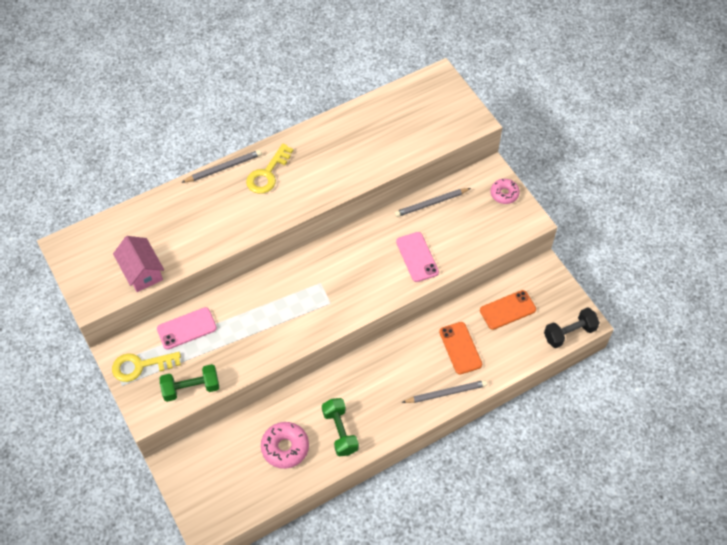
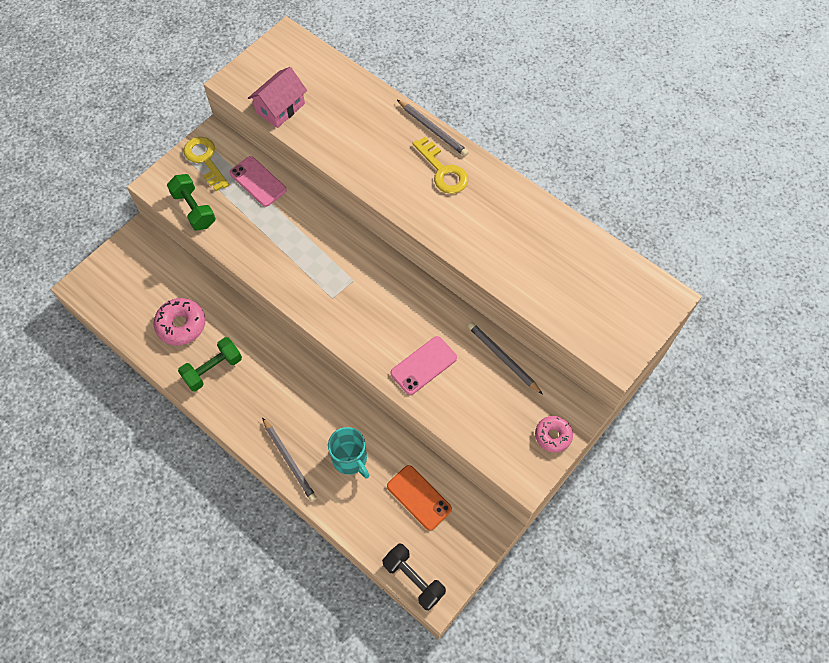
camera: 70 degrees right, 5 degrees up
yellow key [246,144,293,194] -> yellow key turned 135 degrees counterclockwise [412,137,468,194]
orange phone [439,322,482,374] -> turquoise mug [328,427,369,478]

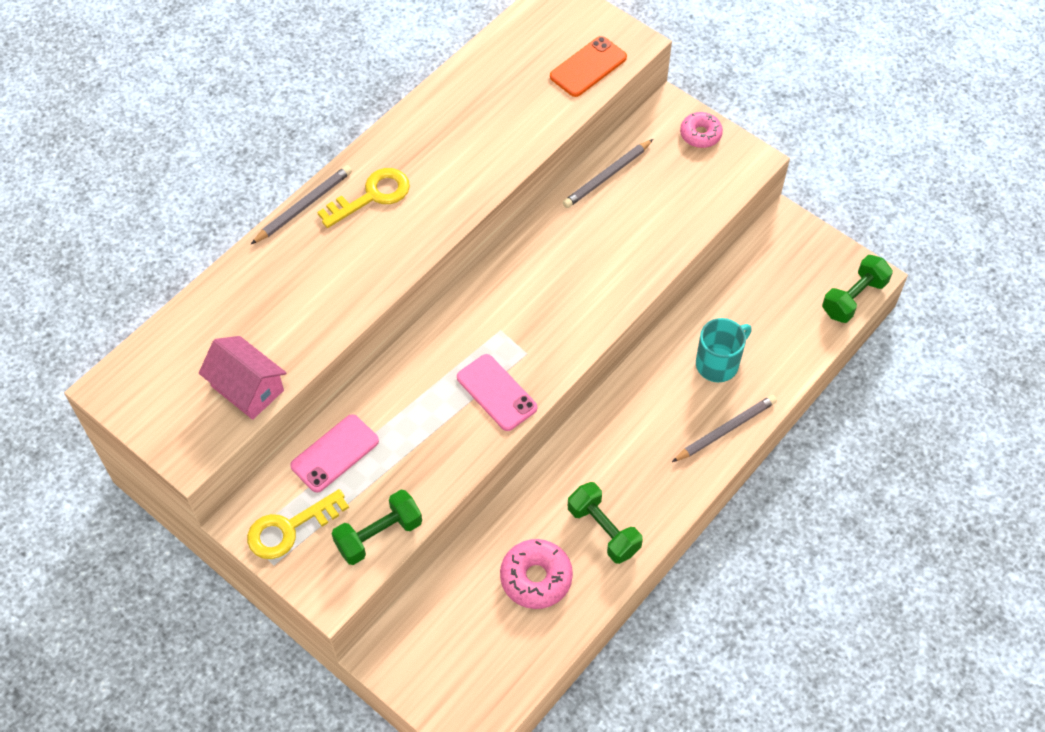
camera: 90 degrees left, 5 degrees down
black dumbbell [382,543,446,610] -> green dumbbell [822,255,893,323]
orange phone [387,465,452,531] -> orange phone moved to [550,36,627,97]
pink phone [390,336,457,395] -> pink phone moved to [457,354,537,431]

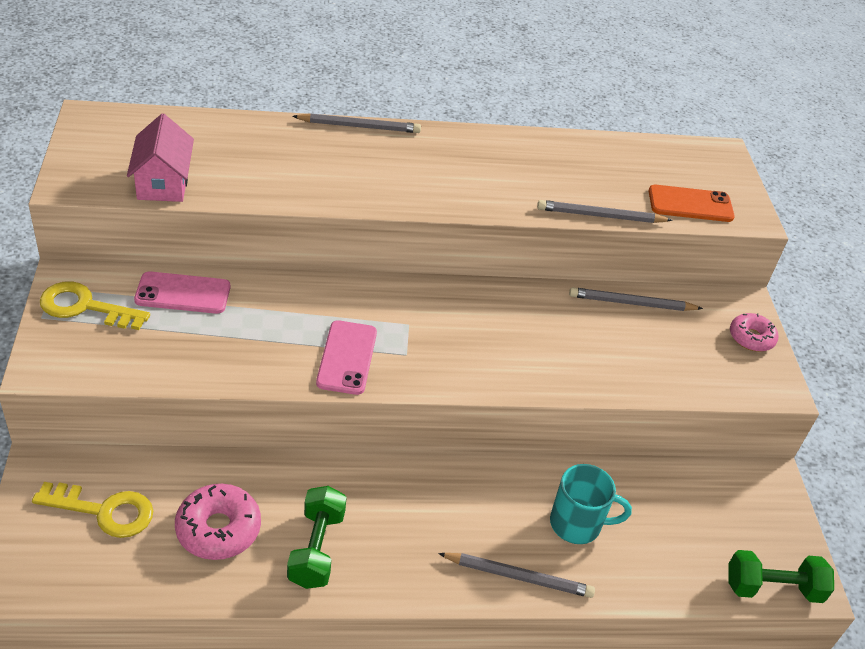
camera: 40 degrees right, 15 degrees down
yellow key [317,168,410,228] -> yellow key moved to [32,482,153,538]
green dumbbell [332,490,422,565] -> none
none -> grey pencil [537,200,673,223]

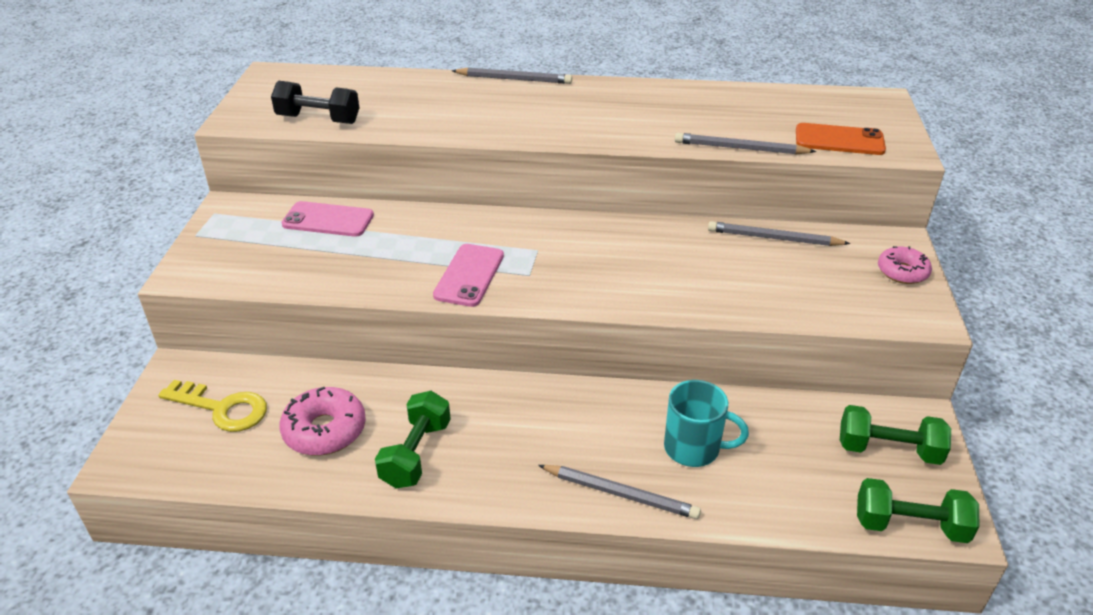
camera: 15 degrees right, 5 degrees down
yellow key [40,281,150,330] -> none
pink house [127,114,194,202] -> black dumbbell [271,81,359,124]
none -> green dumbbell [840,405,951,465]

